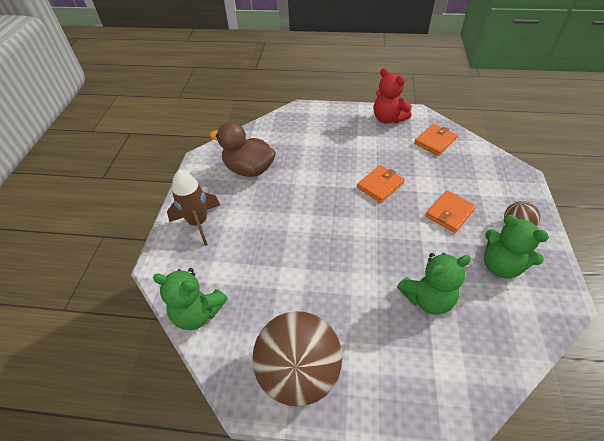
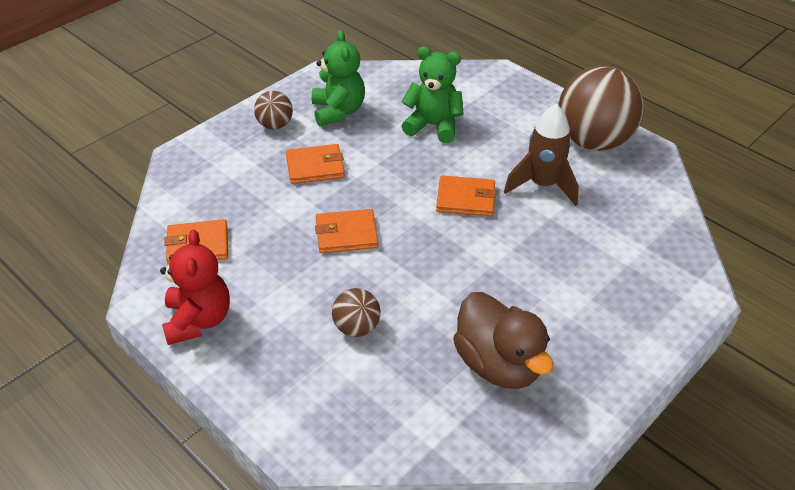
camera: 145 degrees left, 5 degrees down
green teddy bear [153,268,228,330] -> none
brown rocket [167,170,220,246] -> brown rocket moved to [504,104,579,206]
none -> brown ball [332,288,381,337]
none -> orange wallet [436,176,496,216]

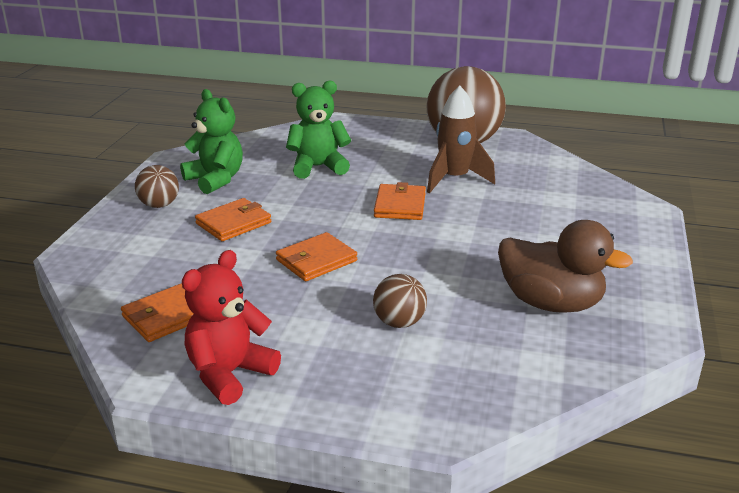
camera: 30 degrees left, 15 degrees down
red teddy bear [160,230,230,345] -> red teddy bear turned 105 degrees counterclockwise [182,250,281,405]
orange wallet [436,176,496,216] -> orange wallet turned 60 degrees counterclockwise [374,182,426,220]

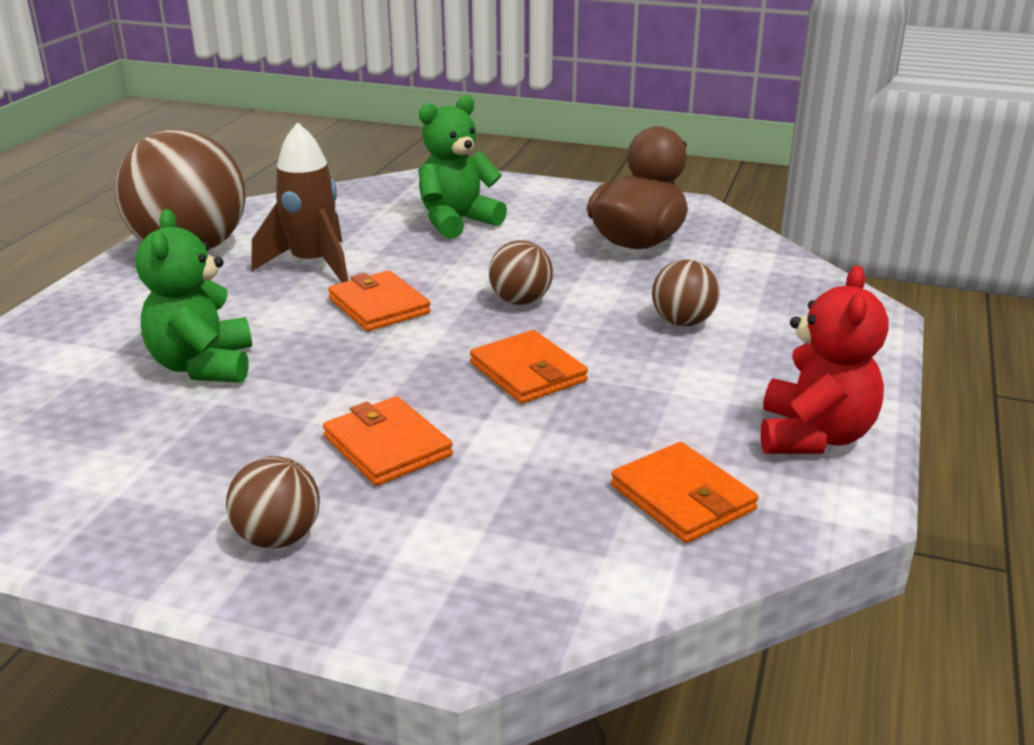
camera: 85 degrees left, 0 degrees up
green teddy bear [180,89,243,194] -> green teddy bear moved to [418,95,507,239]
red teddy bear [182,250,281,405] -> red teddy bear turned 120 degrees counterclockwise [761,266,889,454]
orange wallet [374,182,426,220] -> orange wallet turned 45 degrees clockwise [328,270,431,331]
none -> brown ball [489,240,553,305]

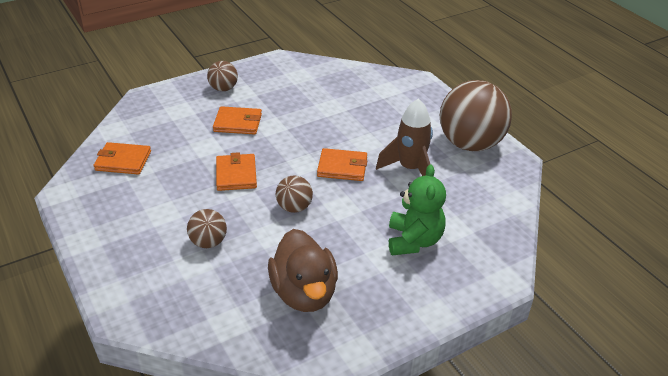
camera: 130 degrees right, 10 degrees up
green teddy bear [136,209,252,383] -> none
orange wallet [470,330,588,404] -> orange wallet turned 75 degrees clockwise [216,152,257,191]
red teddy bear [761,266,889,454] -> none

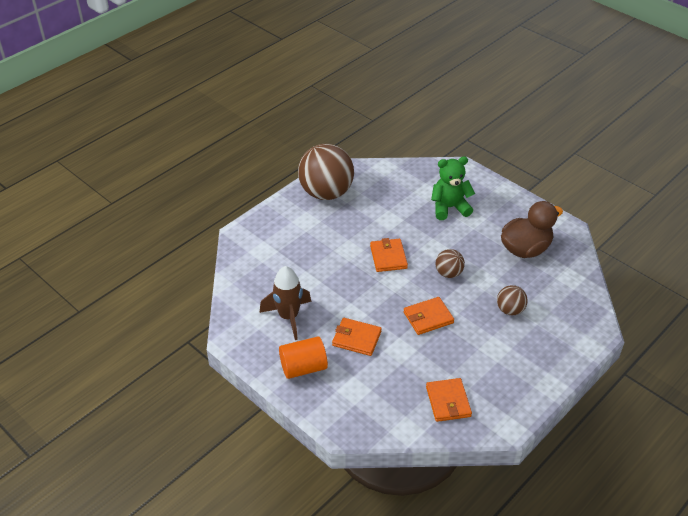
camera: 105 degrees left, 5 degrees up
brown ball [207,61,238,91] -> orange cylinder [279,336,328,379]
orange wallet [213,106,262,134] -> orange wallet turned 60 degrees counterclockwise [332,318,382,356]
brown rocket [376,98,433,176] -> brown rocket moved to [260,266,311,340]

